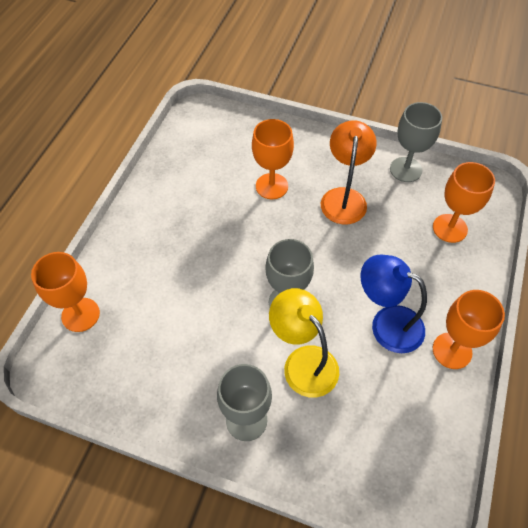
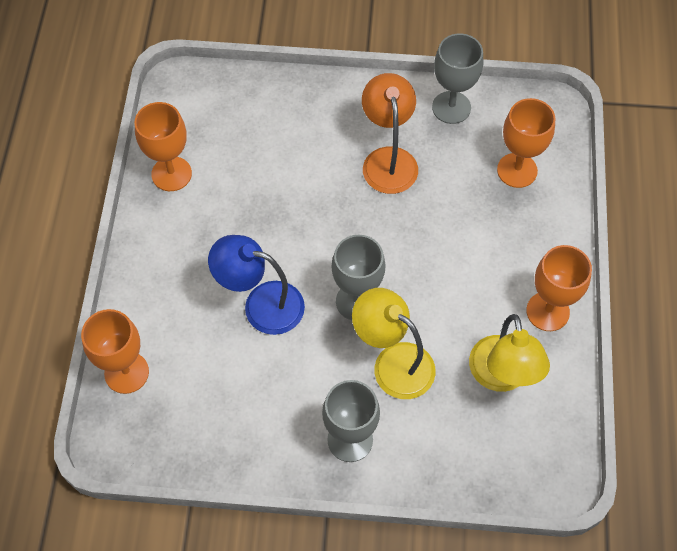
camera: 15 degrees left, 5 degrees up
orange goblet [252,119,294,199] -> orange goblet moved to [135,102,192,191]
blue lamp [360,255,427,353] -> blue lamp moved to [208,235,305,335]
none -> yellow lamp [469,314,550,392]

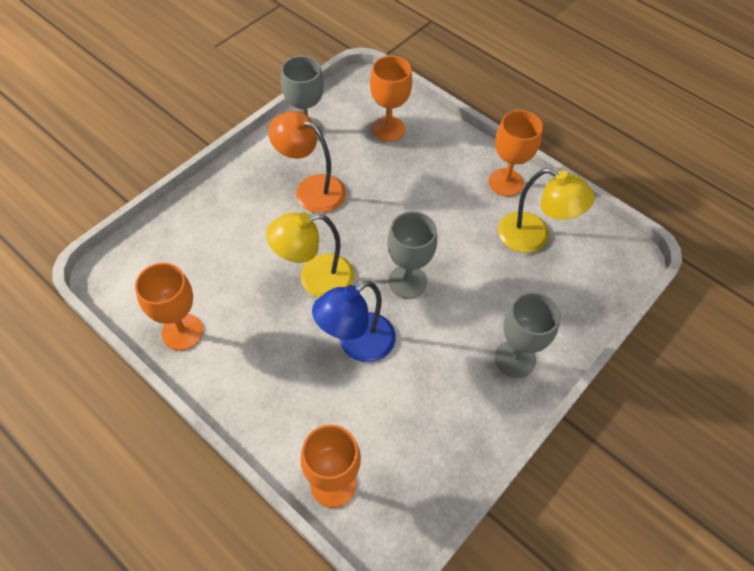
camera: 55 degrees left, 5 degrees down
yellow lamp [352,288,436,399] -> yellow lamp moved to [266,212,354,298]

